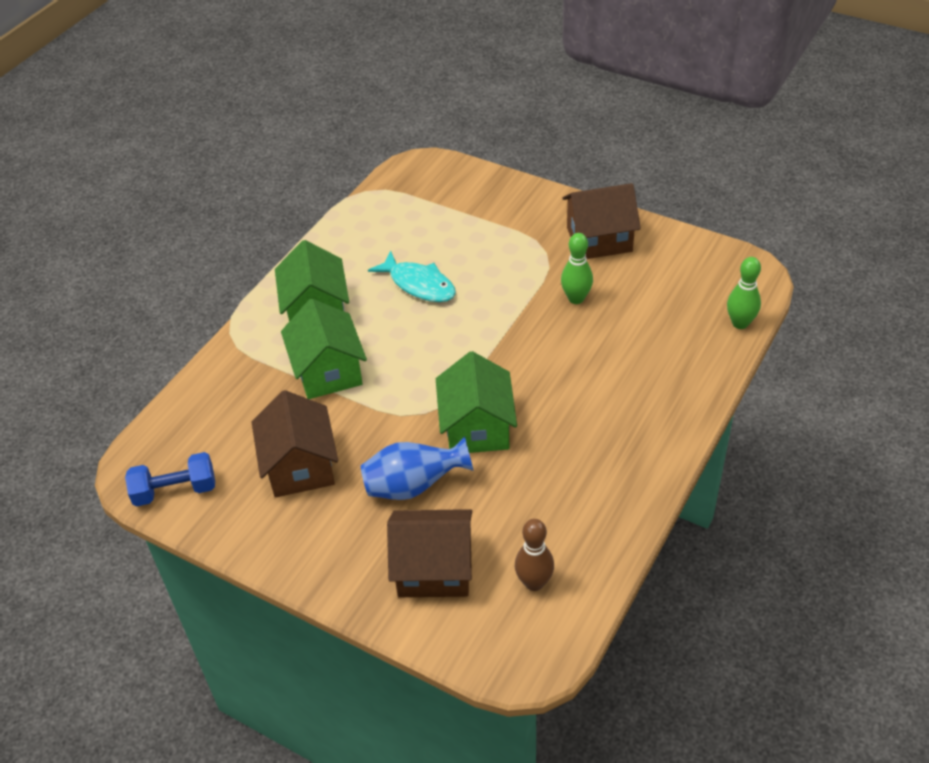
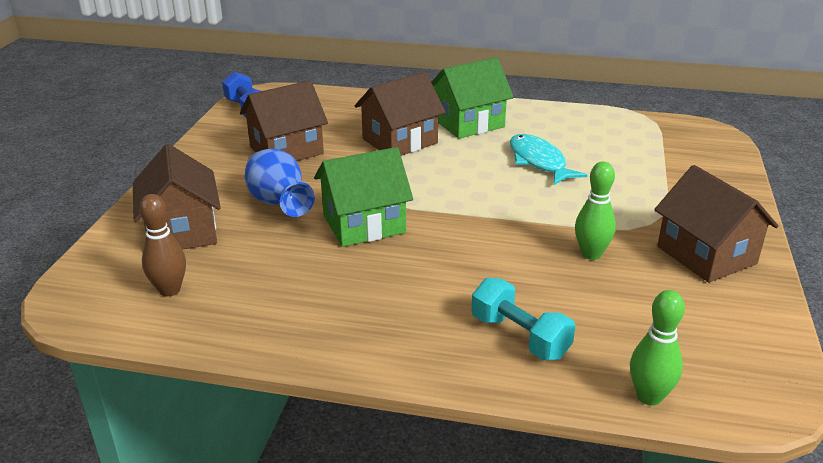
camera: 70 degrees right, 15 degrees down
green house [281,299,367,399] -> brown house [355,72,446,156]
turquoise fish [368,251,456,302] -> turquoise fish turned 135 degrees clockwise [510,134,587,185]
none -> turquoise dumbbell [471,278,575,360]

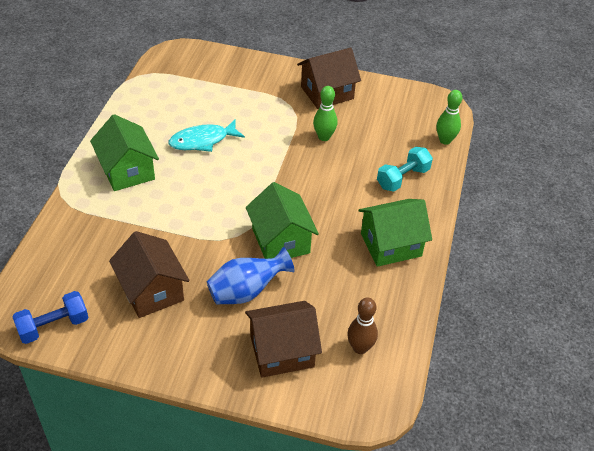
camera: 90 degrees left, 15 degrees up
brown house [355,72,446,156] -> none
none -> green house [359,199,432,267]

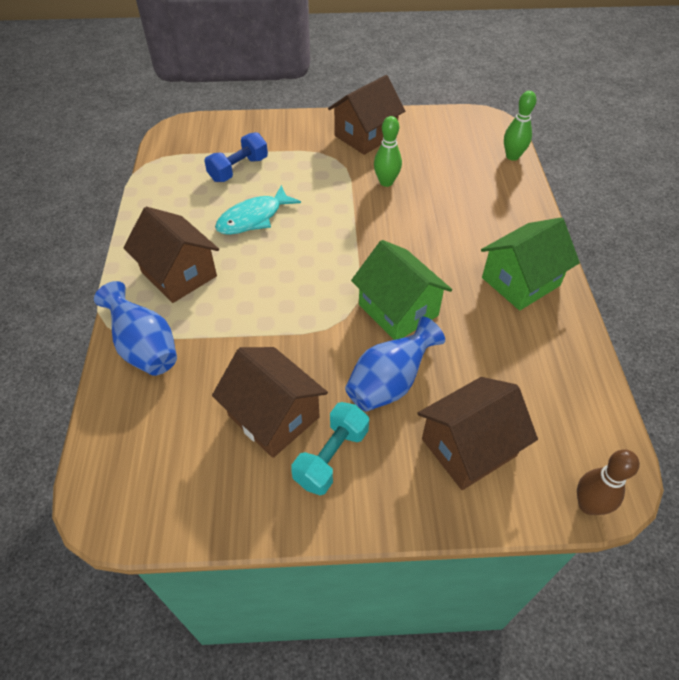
camera: 15 degrees left, 5 degrees up
blue dumbbell [12,291,89,344] -> blue dumbbell moved to [204,132,268,182]
green house [90,114,159,191] -> brown house [123,207,219,303]
brown bowling pin [347,297,378,354] -> brown bowling pin moved to [577,450,640,515]
turquoise dumbbell [377,147,433,192] -> turquoise dumbbell moved to [291,402,369,495]
none -> blue vase [94,281,177,376]

